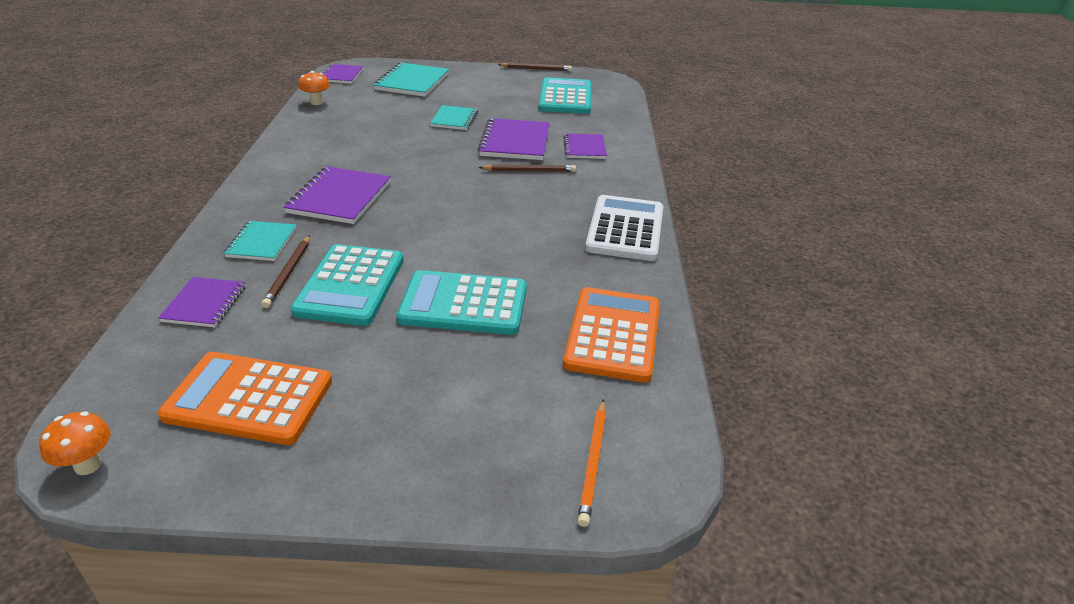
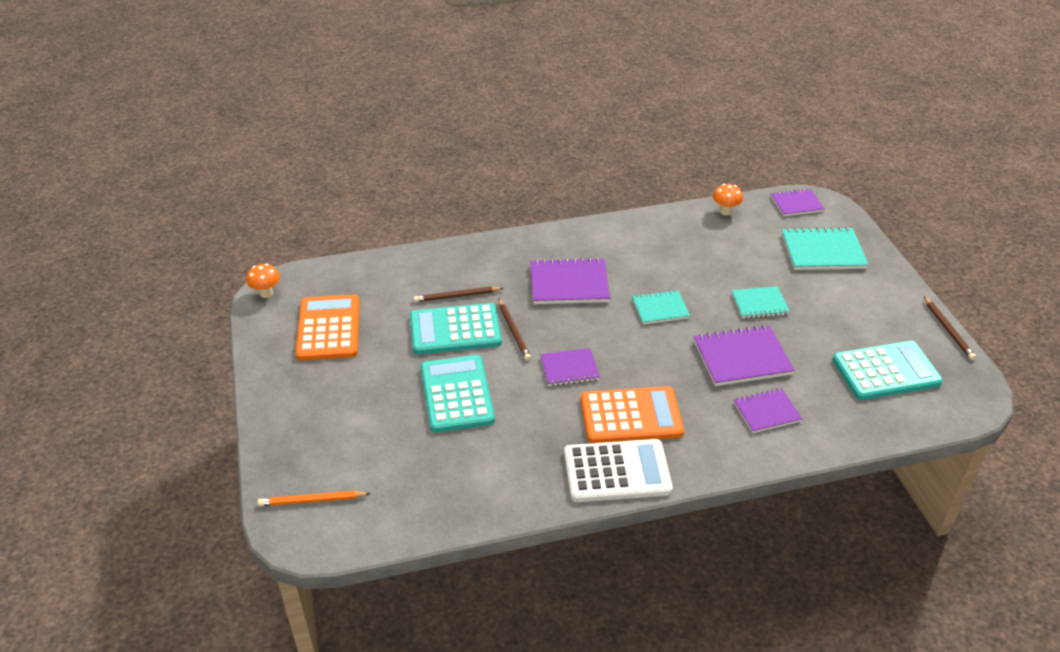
camera: 75 degrees right, 5 degrees up
purple notebook [158,277,245,327] -> purple notebook moved to [541,348,600,386]
turquoise notebook [224,221,297,261] -> turquoise notebook moved to [632,290,690,325]
brown pencil [478,164,576,172] -> brown pencil moved to [499,299,531,361]
orange calculator [563,287,660,383] -> orange calculator moved to [581,386,684,443]

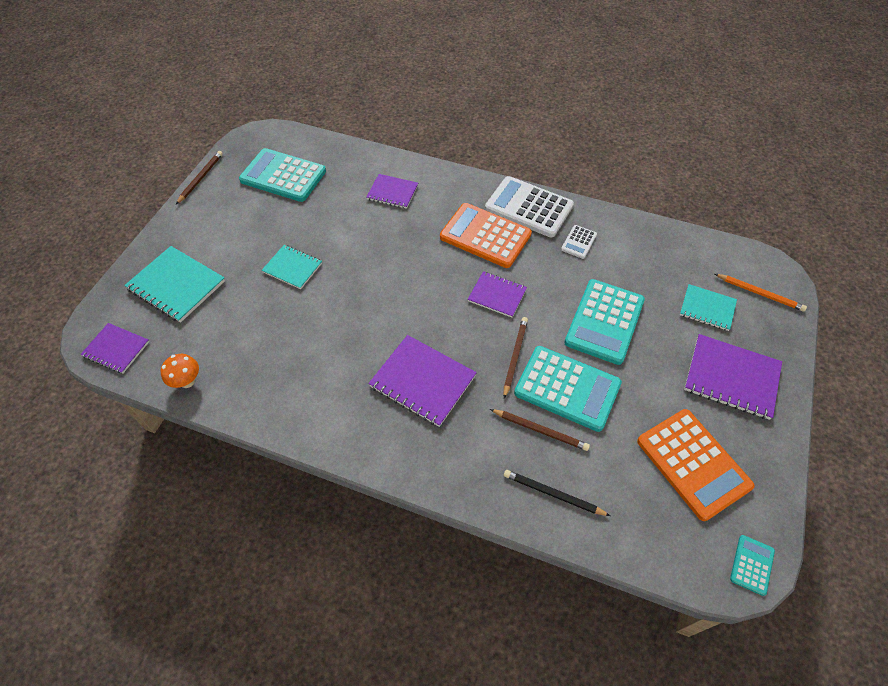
camera: 145 degrees left, 15 degrees up
orange mushroom [247,264,280,298] -> turquoise calculator [730,535,775,596]
orange calculator [296,295,360,361] -> orange calculator turned 60 degrees counterclockwise [637,409,754,521]
turquoise notebook [632,290,690,325] -> turquoise notebook moved to [680,284,737,331]
purple notebook [694,325,795,386] -> purple notebook moved to [684,334,782,420]
none -> black pencil [504,470,610,516]
none -> white calculator [561,225,597,259]

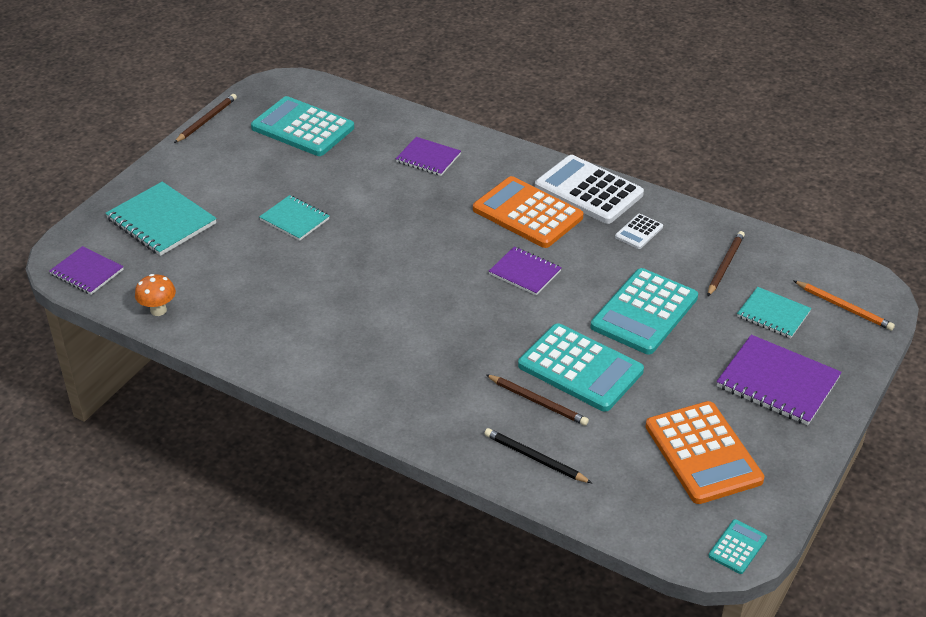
camera: 10 degrees right, 15 degrees down
purple notebook [368,335,477,427] -> none
brown pencil [504,317,528,399] -> brown pencil moved to [708,231,745,296]

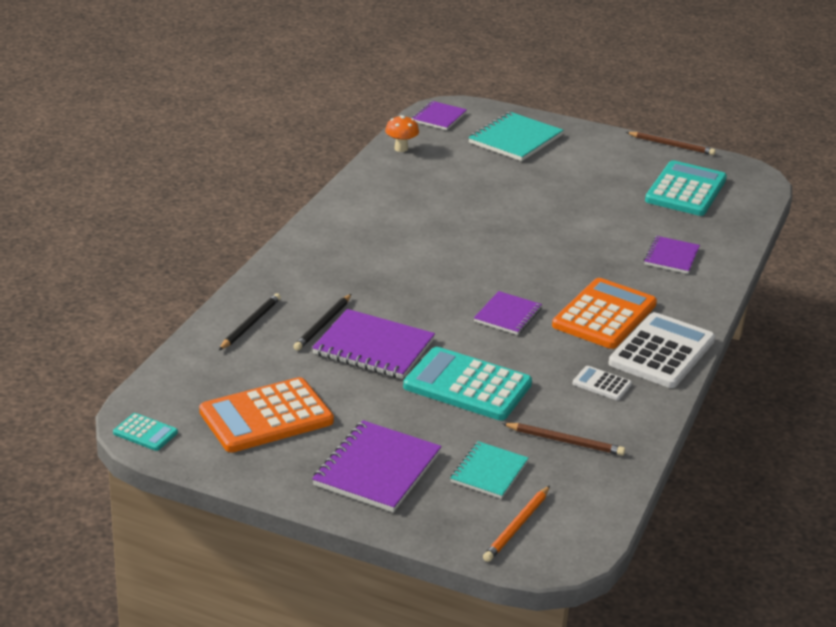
camera: 80 degrees right, 10 degrees down
turquoise notebook [259,195,330,241] -> none
brown pencil [485,374,589,426] -> black pencil [293,294,351,351]
turquoise calculator [518,323,644,412] -> purple notebook [312,309,435,379]

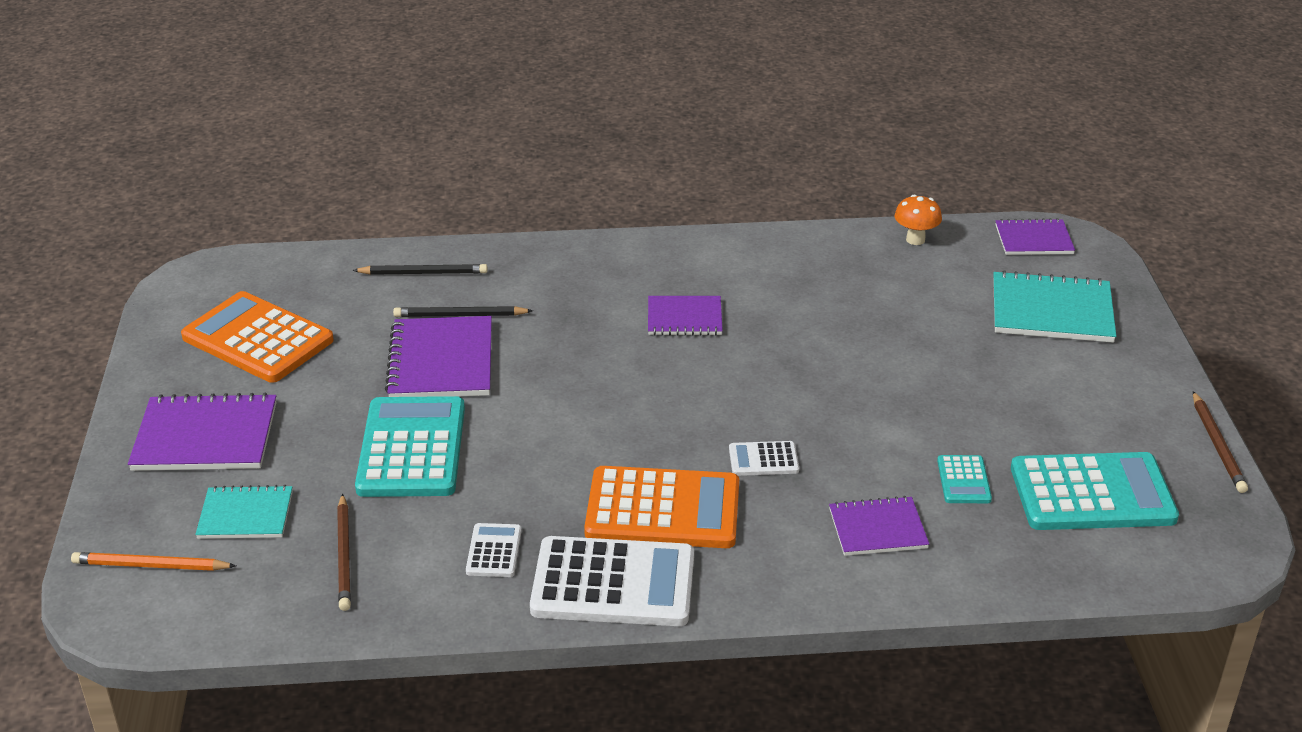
camera: 65 degrees right, 5 degrees up
turquoise calculator [113,413,178,451] -> turquoise calculator moved to [937,455,992,503]
purple notebook [474,291,542,335] -> purple notebook moved to [648,296,723,336]
none -> white calculator [729,441,799,476]

